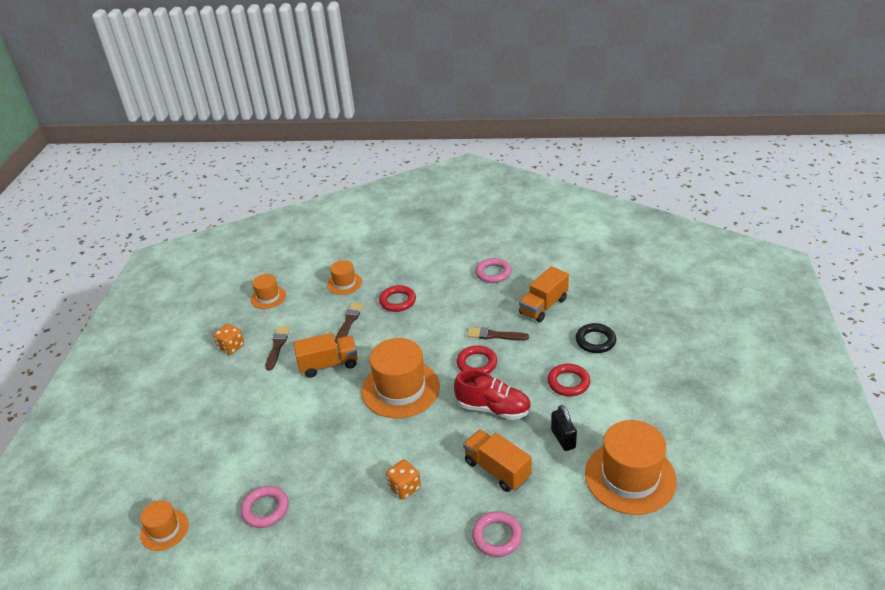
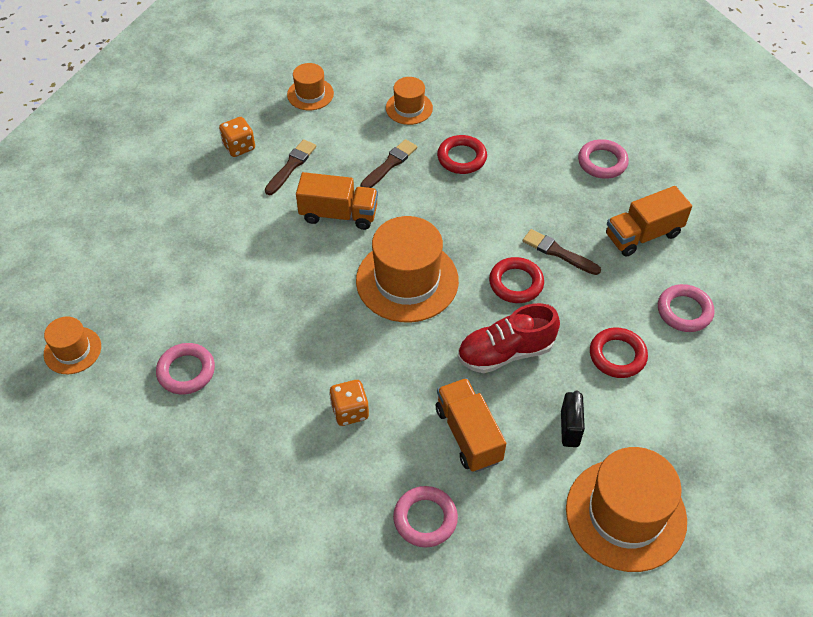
camera: 20 degrees right, 15 degrees up
red shoe [454,369,531,420] -> red shoe turned 120 degrees clockwise [458,303,560,373]
black ring [576,323,616,353] -> pink ring [658,284,714,332]

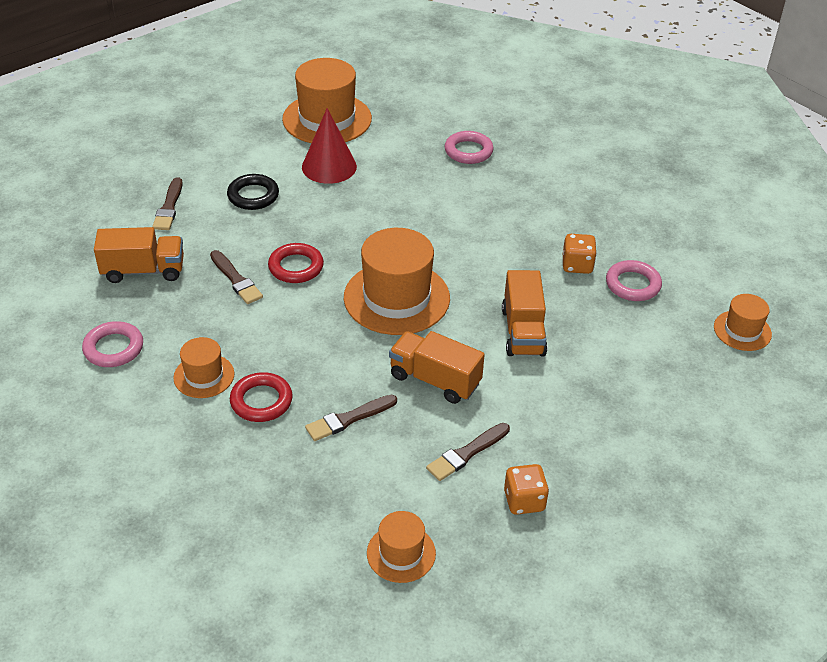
camera: 160 degrees left, 10 degrees down
orange dice [329,380,369,426] -> orange dice moved to [563,234,597,274]
orange hat [386,77,433,125] -> orange hat moved to [173,337,234,398]
orange truck [436,378,506,472] -> orange truck moved to [502,270,547,356]
red shoe [458,303,560,373] -> none
black padlock [561,391,585,447] -> red cone [302,108,357,184]
red ring [590,327,648,378] -> black ring [227,174,279,210]
pink ring [658,284,714,332] -> brown brush [152,177,183,230]

